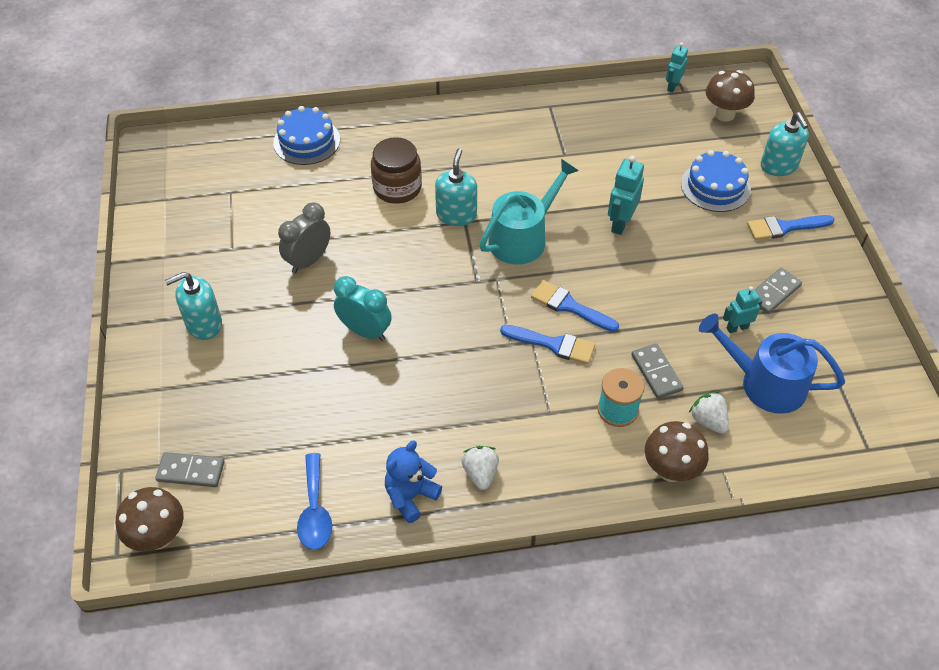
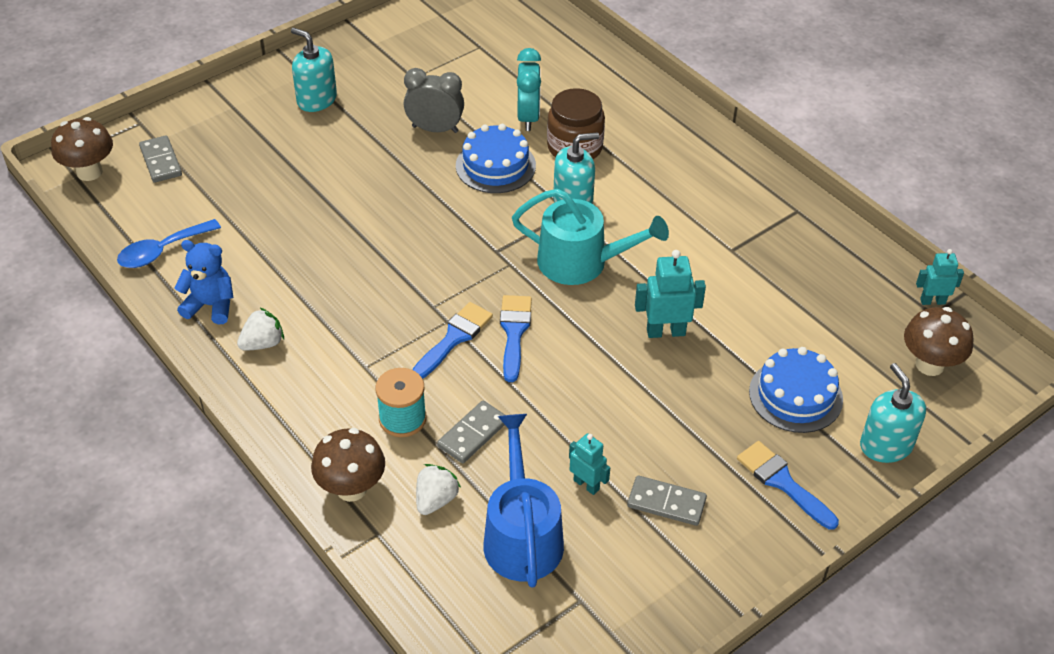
camera: 60 degrees right, 5 degrees down
blue cake [273,106,340,165] -> blue cake moved to [456,124,536,193]
turquoise clock [334,276,392,341] -> turquoise clock moved to [517,48,541,131]
blue brush [500,325,595,364] -> blue brush turned 135 degrees counterclockwise [413,302,493,379]
turquoise soap dispenser [761,112,809,176] -> turquoise soap dispenser turned 120 degrees clockwise [860,363,926,463]

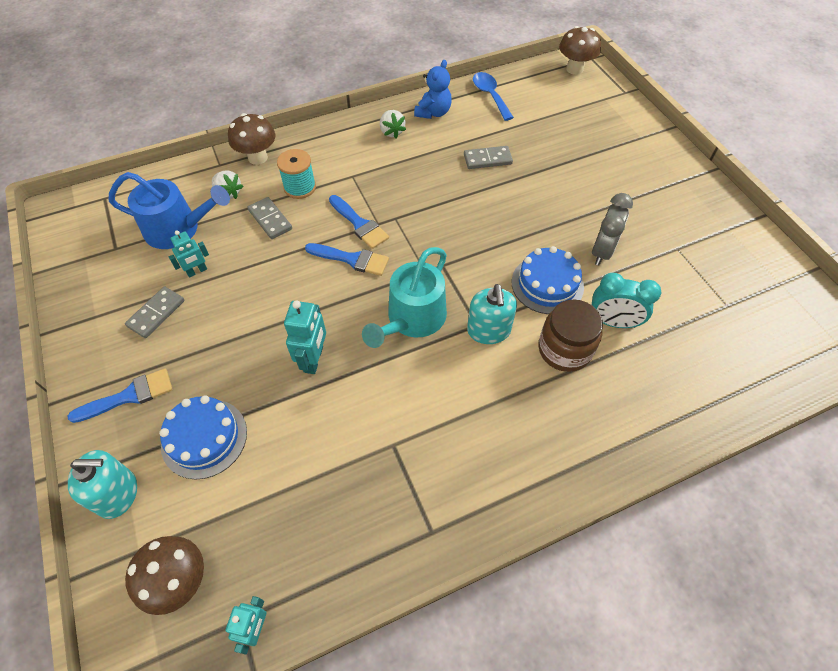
camera: 105 degrees right, 10 degrees up
grey domino [139,135,182,183] -> grey domino moved to [464,146,513,169]
turquoise soap dispenser [291,28,337,112] -> none

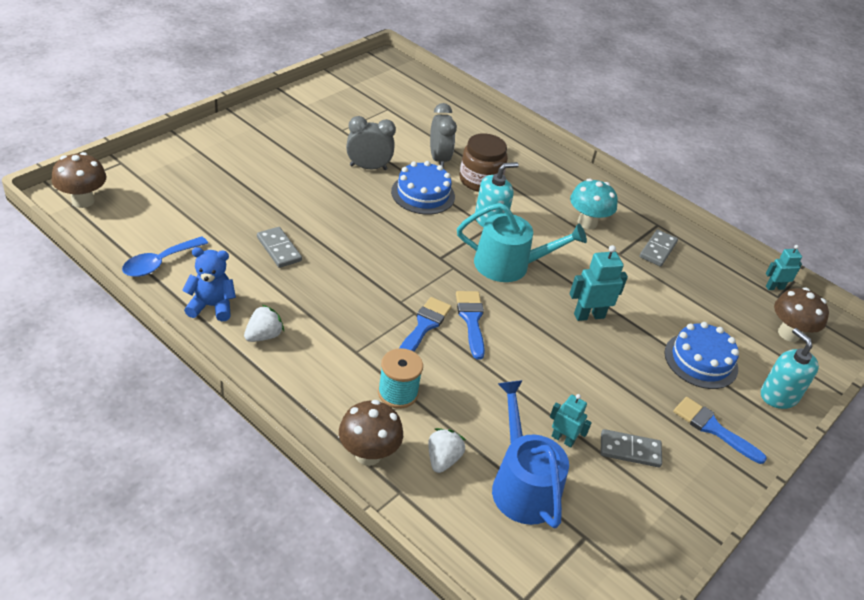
camera: 120 degrees left, 15 degrees down
grey domino [248,197,292,239] -> grey domino moved to [639,230,678,267]
turquoise clock [592,273,661,328] -> grey clock [430,103,457,169]
none -> turquoise mushroom [570,179,618,230]

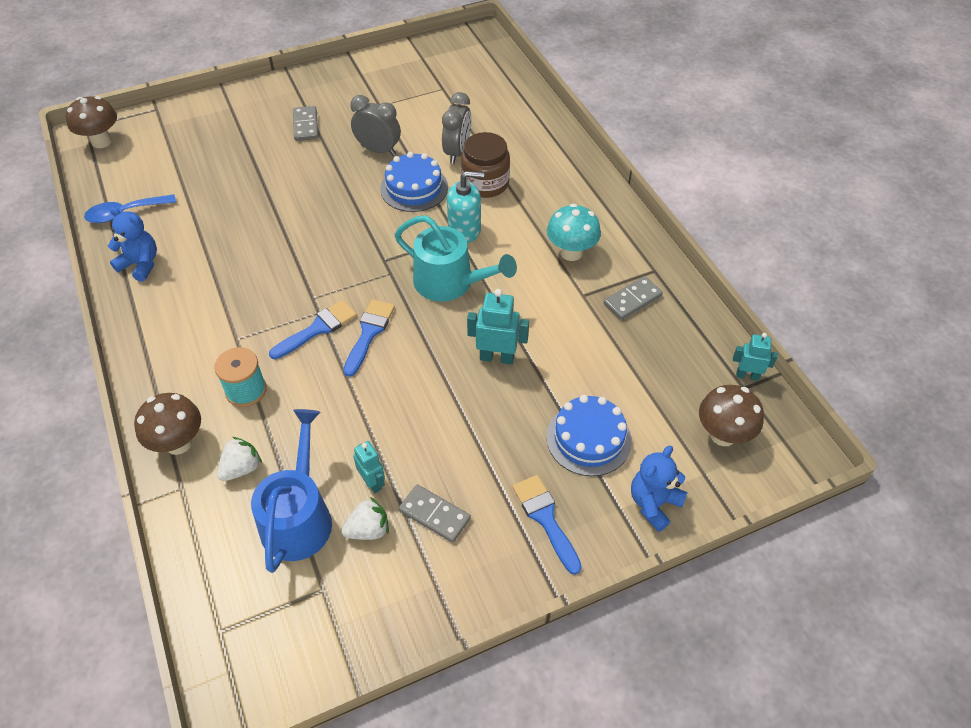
camera: 30 degrees right, 10 degrees up
white strawberry [244,305,284,342] -> white strawberry moved to [341,497,389,540]
grey domino [257,227,302,268] -> grey domino moved to [293,106,318,141]
turquoise soap dispenser [761,328,819,409] -> blue teddy bear [631,445,688,532]

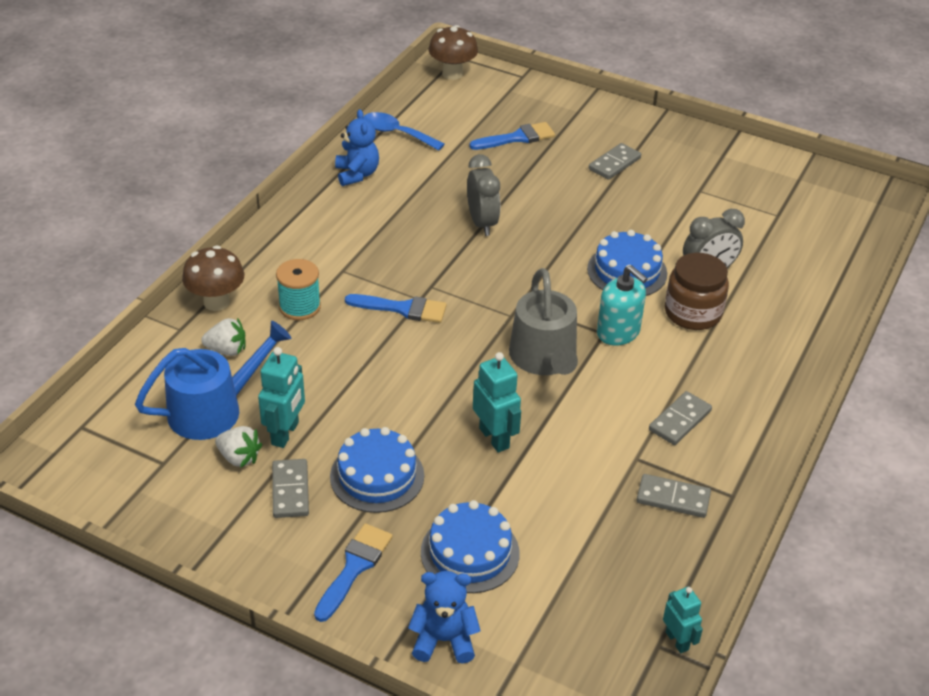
camera: 50 degrees right, 10 degrees down
blue brush [343,299,395,377] -> blue brush moved to [469,122,555,150]
grey clock [351,95,401,156] -> grey clock moved to [467,154,500,236]
turquoise robot [353,441,385,493] -> turquoise robot [258,347,305,448], size x1.53
turquoise watering can [395,215,517,301] -> grey watering can [509,268,578,375]
turquoise mushroom [547,204,601,261] -> grey domino [649,391,712,445]
brown mushroom [699,385,764,446] -> none
none -> blue cake [330,427,424,513]

